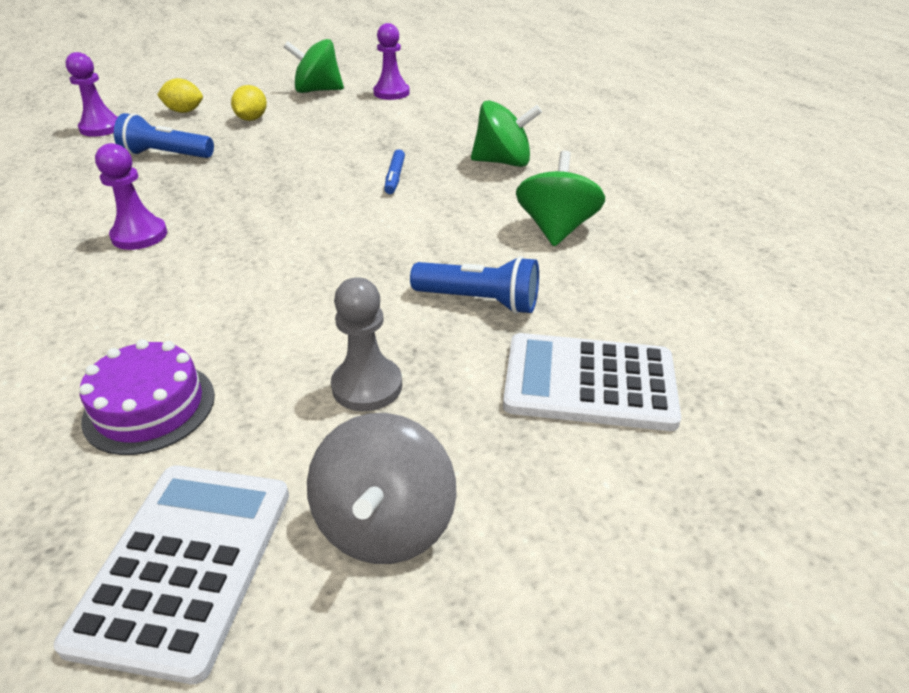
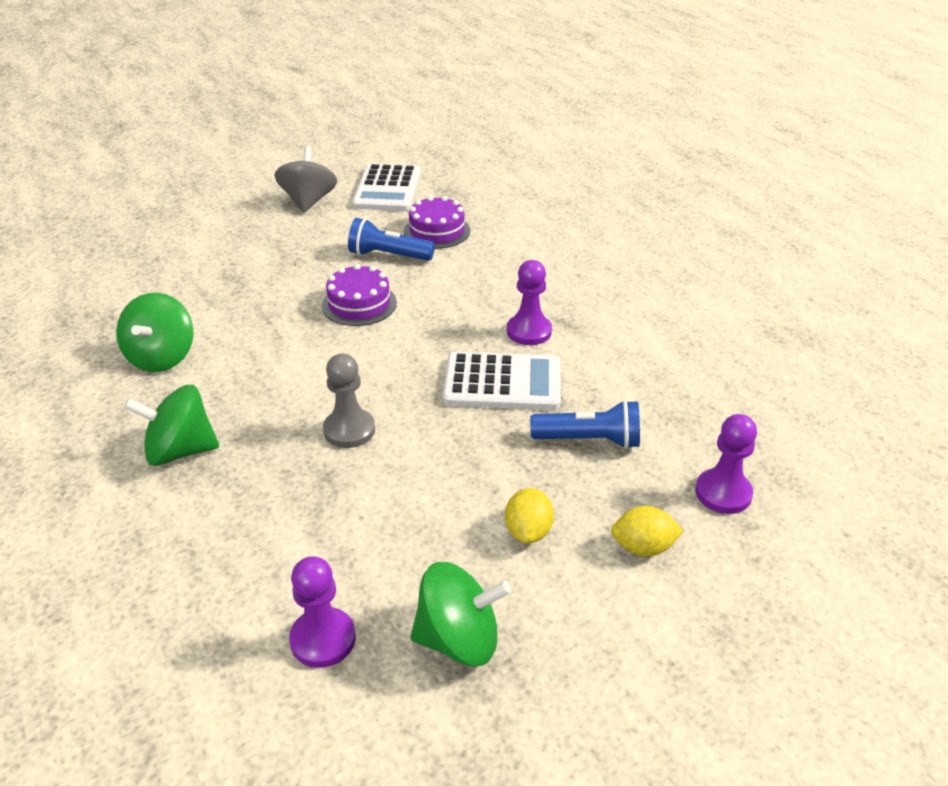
camera: 175 degrees right, 0 degrees up
grey pawn [331,277,402,411] -> grey pawn moved to [323,354,375,448]
blue marker [384,149,405,194] -> none
blue flashlight [410,256,539,314] -> blue flashlight moved to [348,218,435,261]
white calculator [503,333,681,431] -> white calculator moved to [443,352,561,410]
none -> purple cake [322,264,397,326]

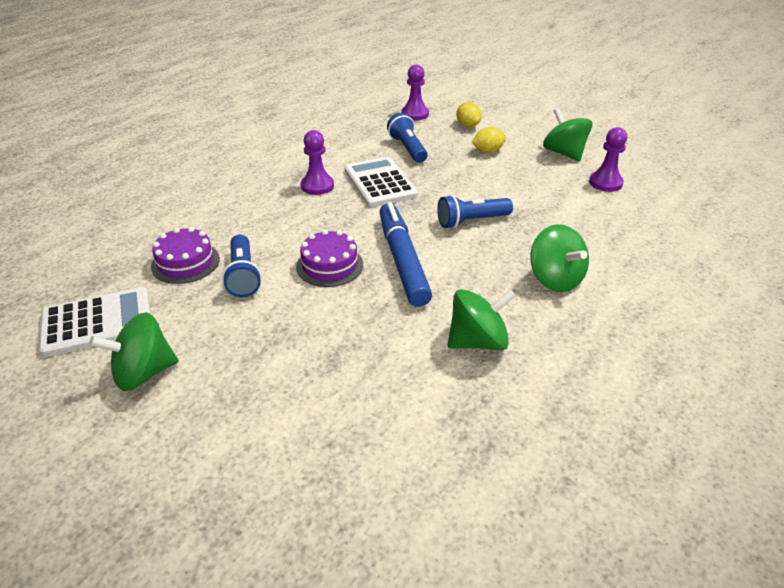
camera: 115 degrees left, 0 degrees up
grey spinning top [274,146,337,213] -> green spinning top [89,312,179,391]
grey pawn [323,354,375,448] -> blue flashlight [437,195,513,229]
none -> blue marker [379,202,432,307]

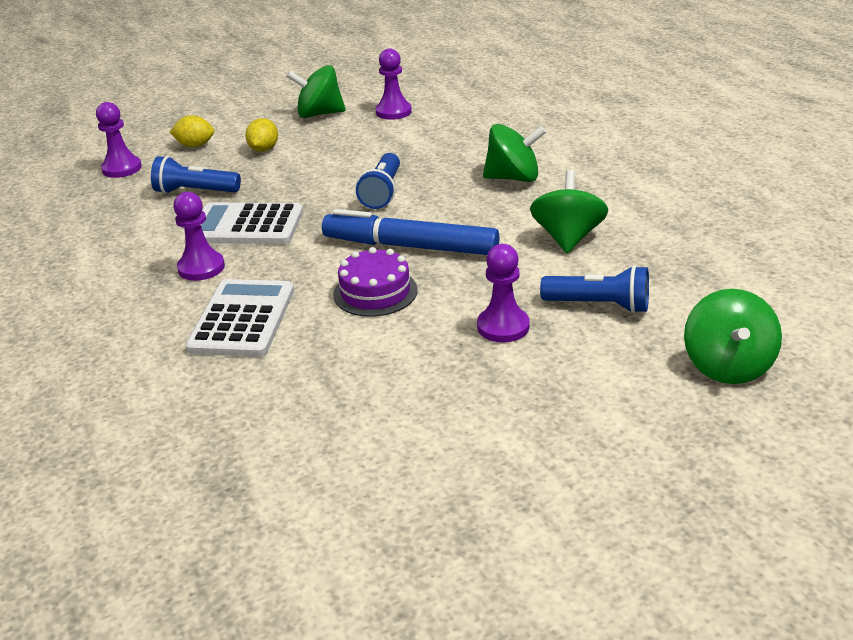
camera: 60 degrees left, 5 degrees down
white calculator [39,287,151,357] -> white calculator moved to [186,279,294,357]
green spinning top [89,312,179,391] -> green spinning top moved to [684,289,782,384]
purple cake [151,227,220,284] -> none
blue flashlight [222,235,262,297] -> blue flashlight moved to [540,265,649,313]
none -> purple pawn [477,244,530,343]

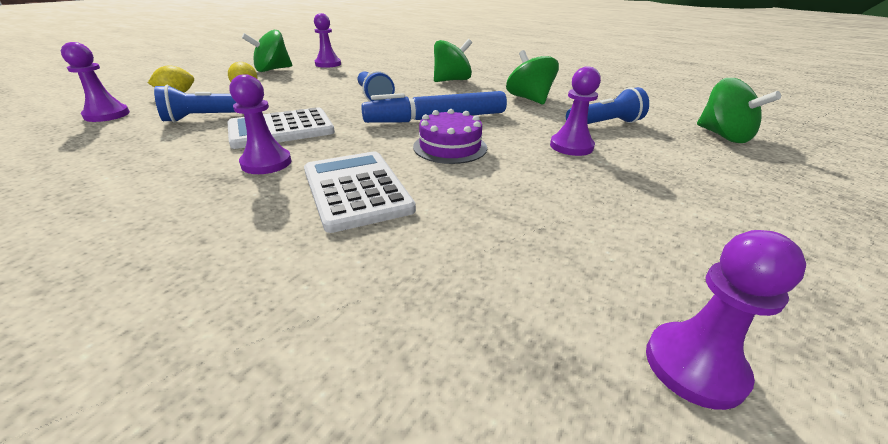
camera: 35 degrees left, 0 degrees up
none -> purple pawn [646,230,806,410]

